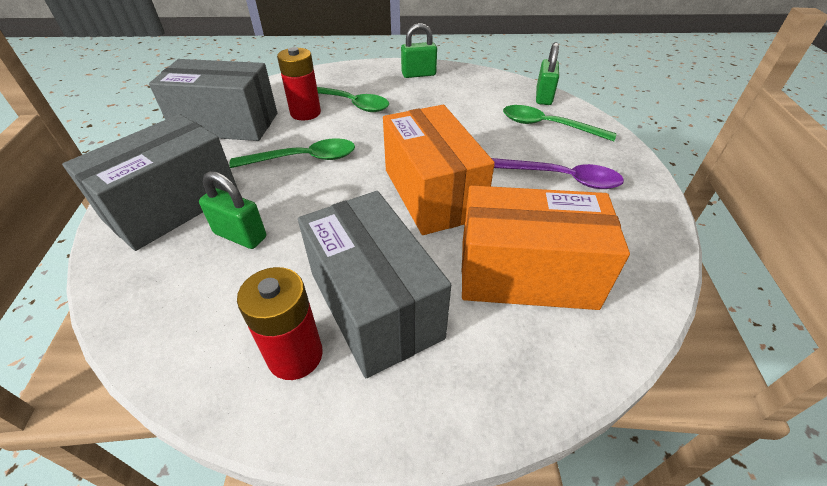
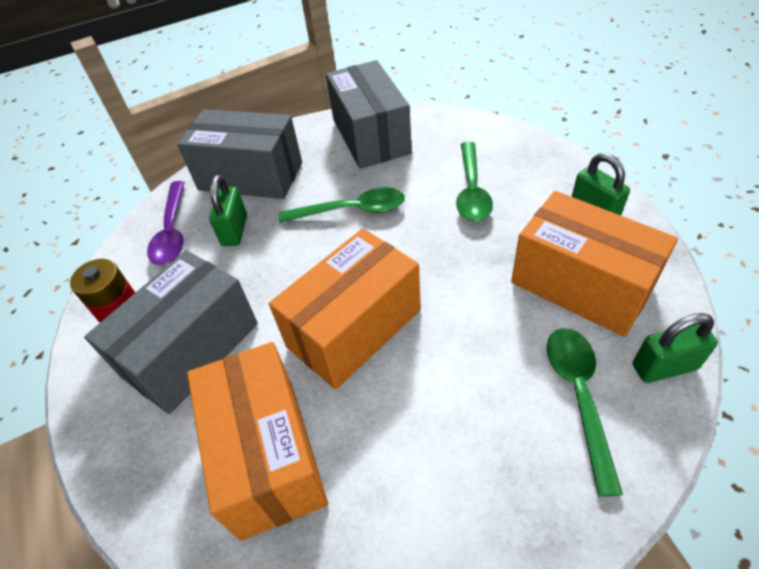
camera: 70 degrees right, 5 degrees up
green spoon [229,138,355,168] -> green spoon turned 60 degrees counterclockwise [279,187,405,223]
red battery [277,47,321,121] -> none
purple spoon [491,158,624,189] -> purple spoon moved to [147,181,185,265]
none -> orange box [511,191,678,337]

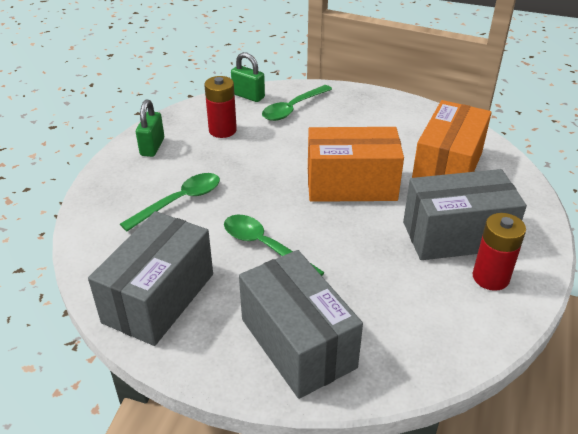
camera: 140 degrees left, 10 degrees down
purple spoon [147,181,185,265] -> none
green padlock [209,175,247,246] -> none
orange box [511,191,678,337] -> red battery [204,76,237,138]

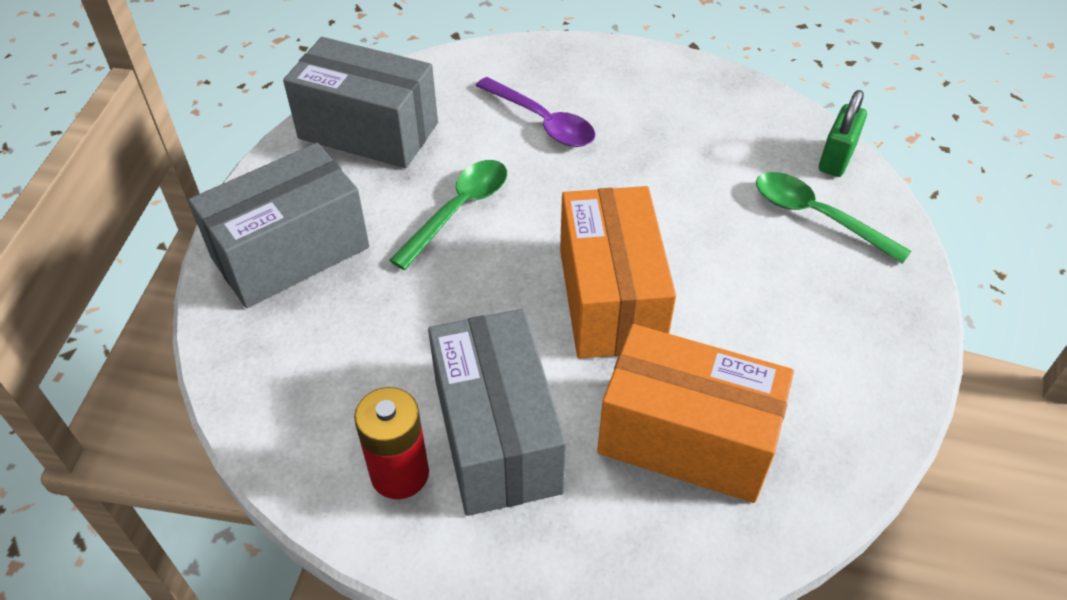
camera: 85 degrees right, 10 degrees up
green spoon [120,173,220,231] -> purple spoon [476,77,595,147]
green padlock [136,100,164,157] -> none
red battery [204,76,237,138] -> none

